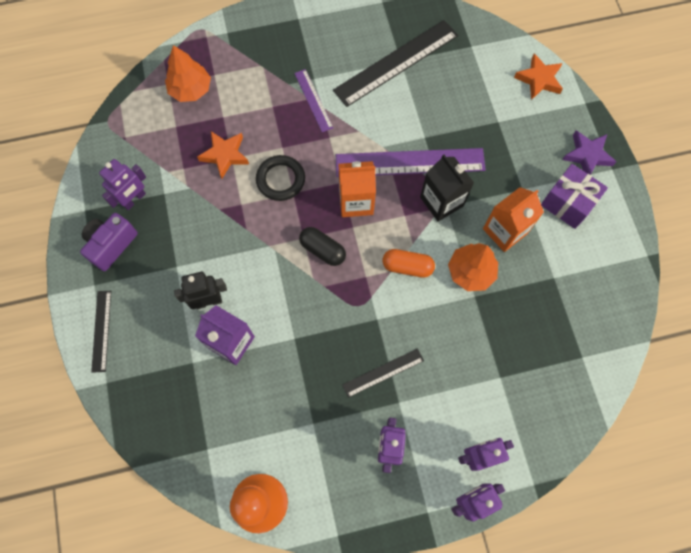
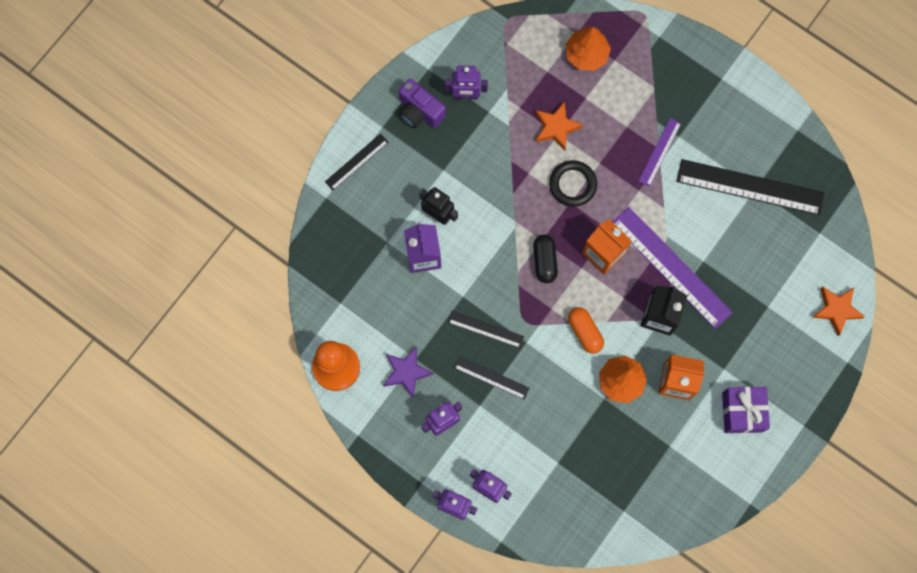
camera: 50 degrees right, 5 degrees up
purple camera [80,213,138,271] -> purple camera turned 135 degrees counterclockwise [399,79,446,128]
purple star [562,131,616,175] -> purple star moved to [383,347,434,398]
none -> black ruler [448,311,524,348]

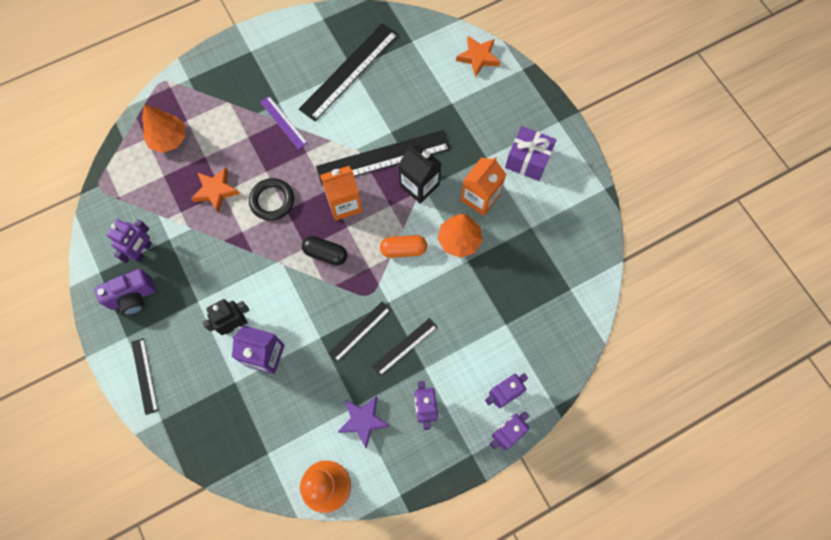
camera: 65 degrees left, 5 degrees down
purple ruler [613,207,733,329] -> black ruler [316,130,451,186]

